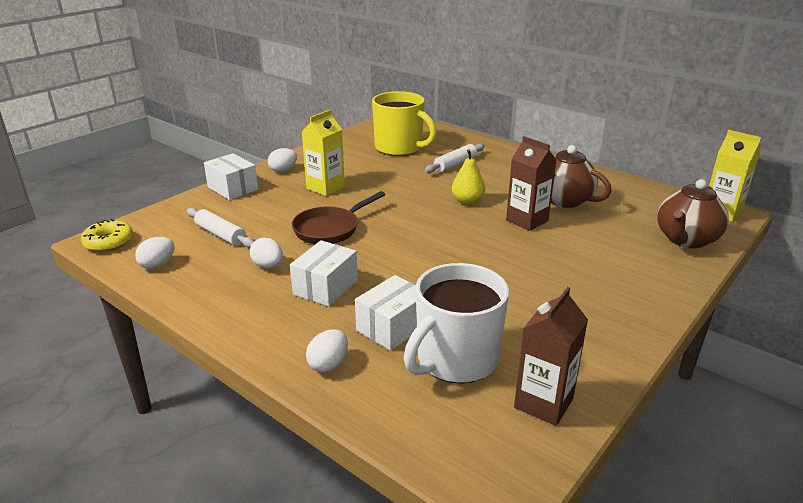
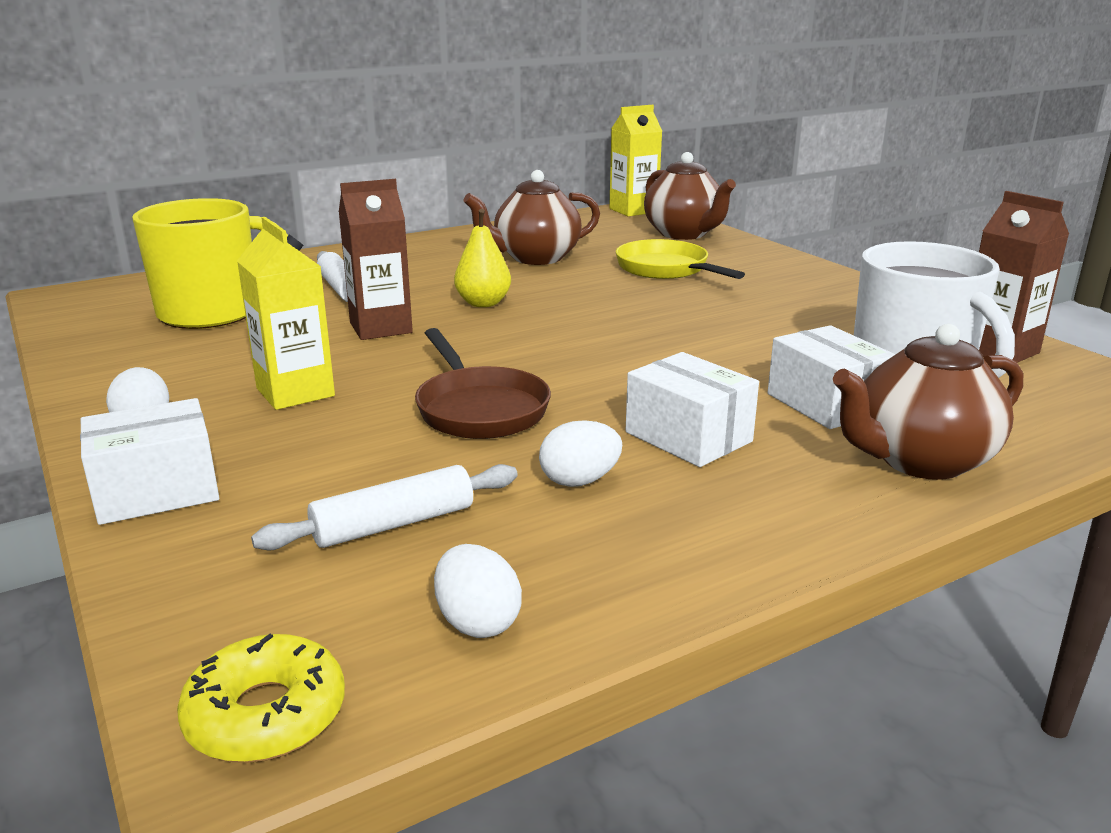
camera: 70 degrees left, 5 degrees down
white egg [306,329,348,372] -> brown teapot [833,324,1023,480]
brown carton [506,136,557,231] -> brown carton moved to [339,179,413,340]
none -> yellow pan [616,239,745,279]

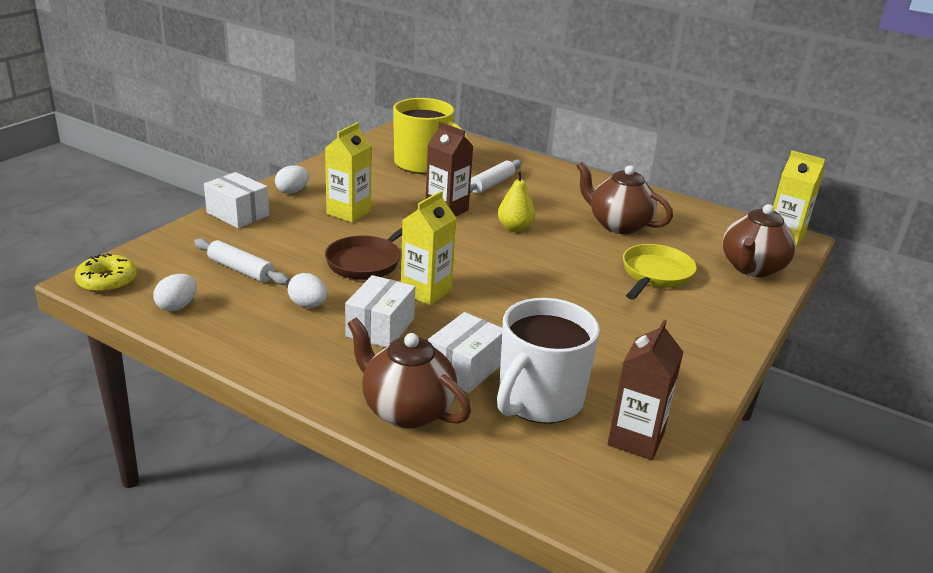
camera: 60 degrees right, 5 degrees up
none -> yellow carton [401,191,456,305]

